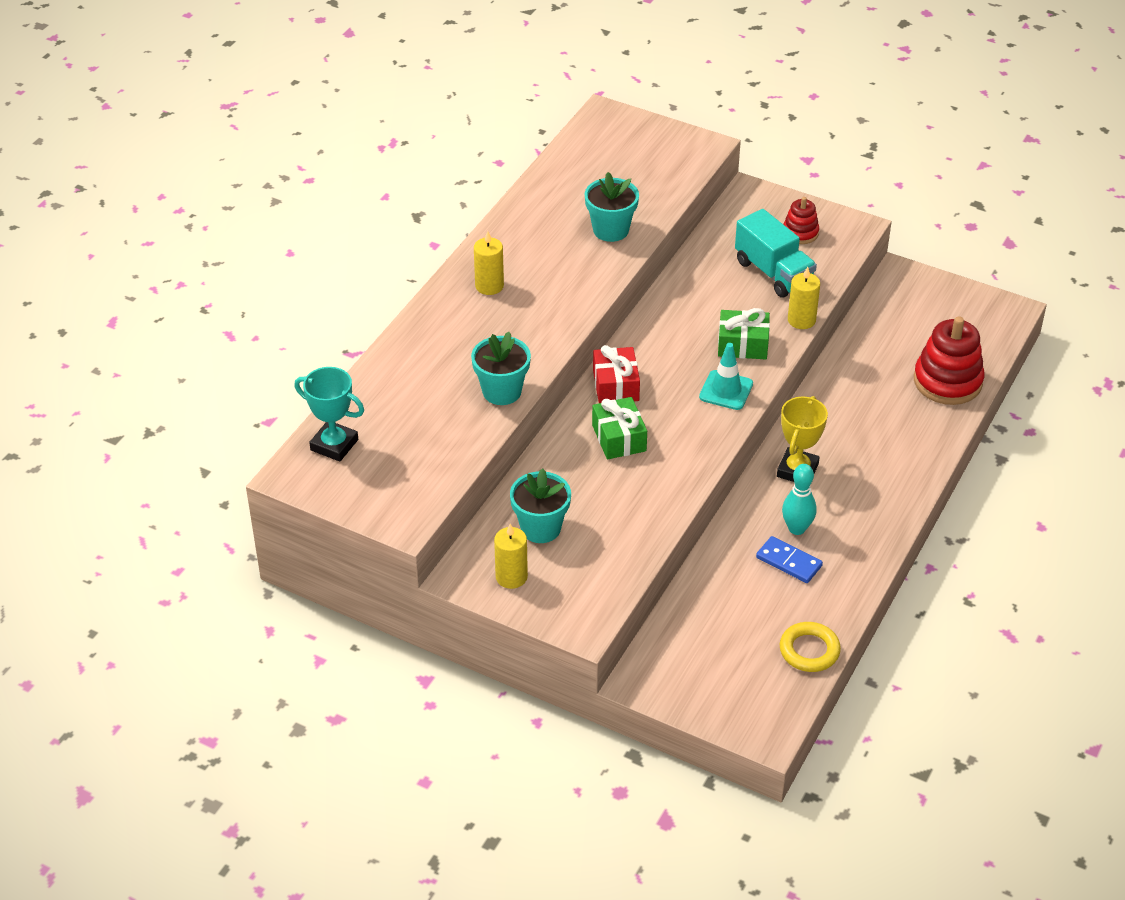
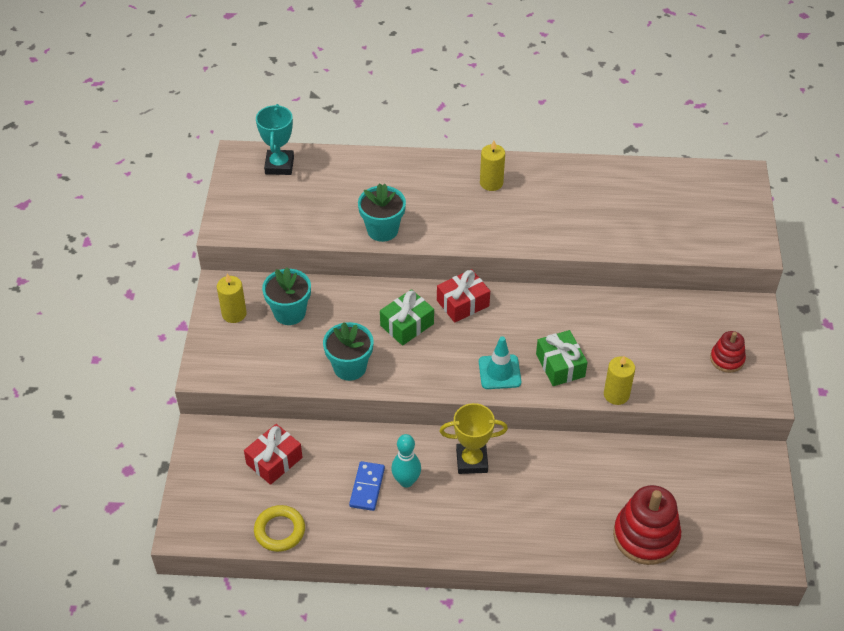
camera: 65 degrees right, 5 degrees up
turquoise flower pot [584,172,639,242] -> turquoise flower pot moved to [323,322,373,381]
turquoise truck [735,209,817,298] -> none
none -> red gift [244,424,303,485]

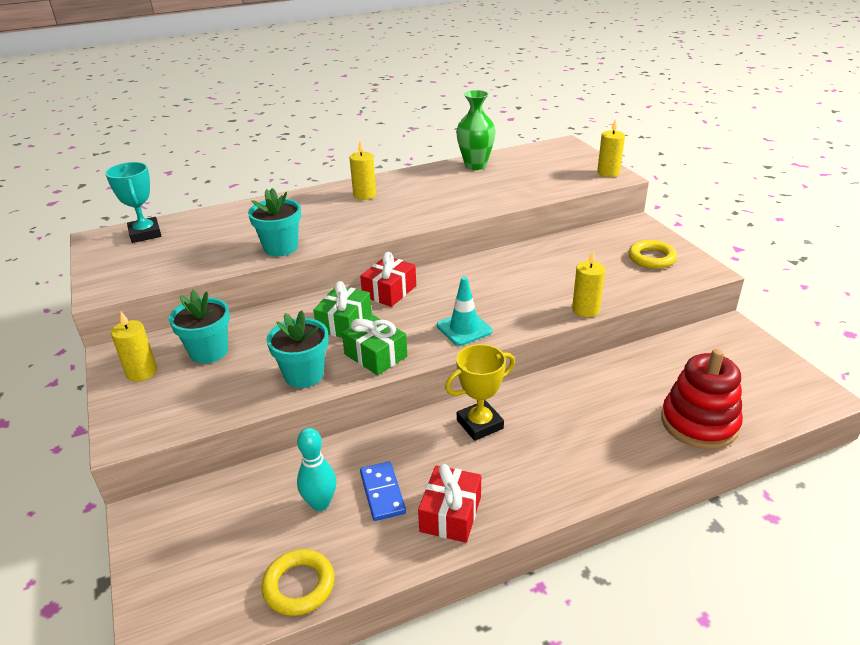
camera: 25 degrees left, 15 degrees down
red gift [244,424,303,485] -> red gift moved to [418,464,481,543]
turquoise bowling pin [391,434,421,488] -> turquoise bowling pin moved to [297,428,337,511]
green gift [536,330,588,386] -> green gift moved to [342,314,407,375]
red stacking toy [710,331,746,373] -> yellow ring [629,240,677,269]
none -> green vase [456,90,496,170]
none -> yellow candle [597,119,625,177]

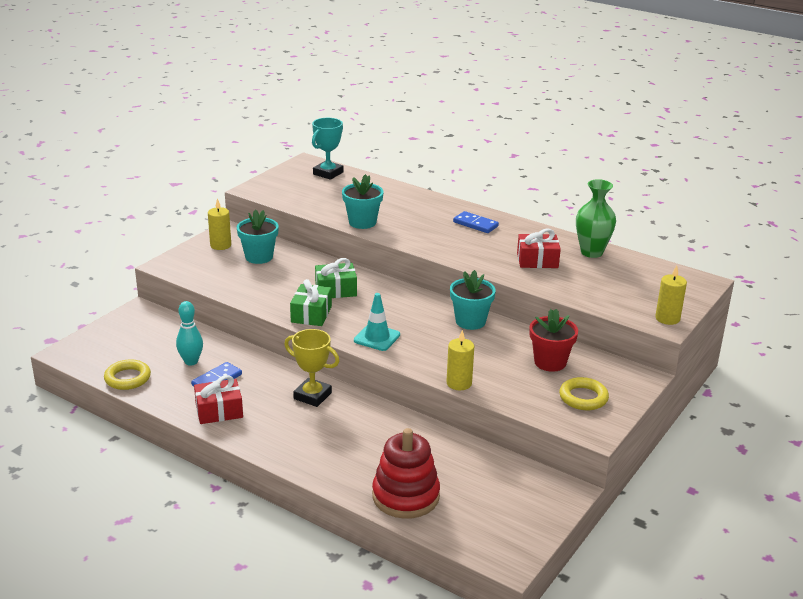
camera: 55 degrees right, 5 degrees down
turquoise flower pot [266,310,329,388] -> turquoise flower pot moved to [450,270,496,330]
yellow candle [350,141,376,200] -> blue domino [453,211,499,233]
red gift [360,252,416,307] -> red gift moved to [517,228,561,268]
none -> red flower pot [529,309,578,372]

